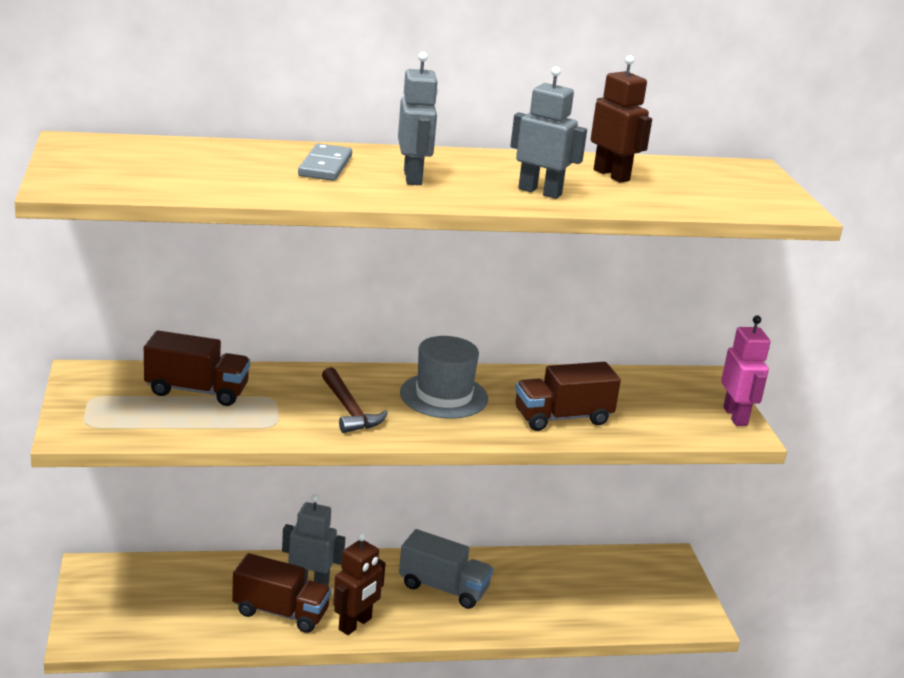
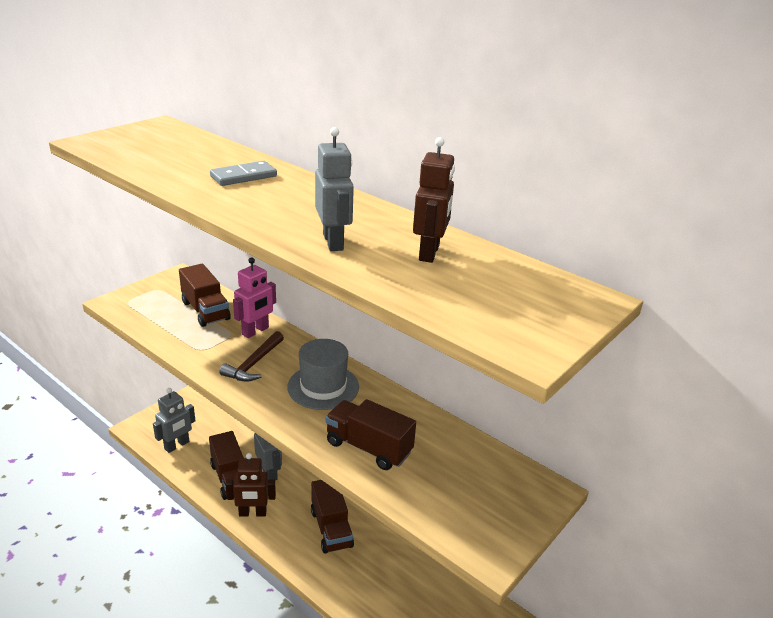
camera: 50 degrees right, 5 degrees up
grey robot [398,52,439,185] -> grey robot moved to [153,388,195,453]
grey truck [399,529,493,609] -> brown truck [311,480,354,554]
pink robot [721,315,770,426] -> pink robot moved to [233,257,276,338]

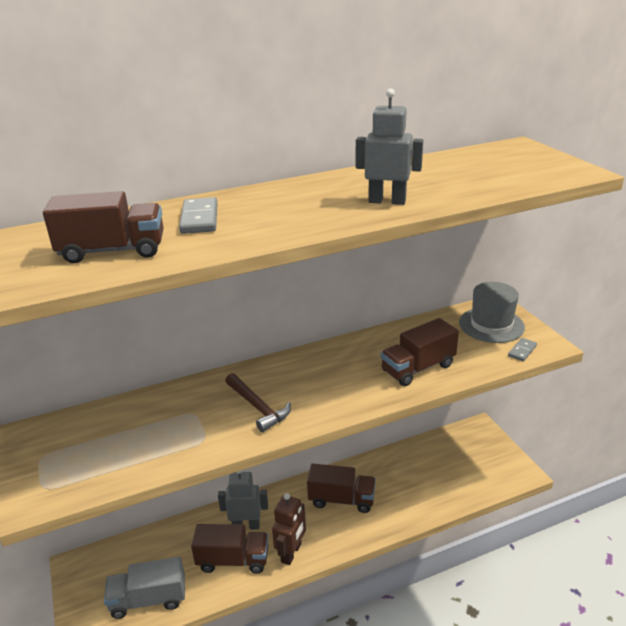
camera: 60 degrees left, 0 degrees up
grey robot [153,388,195,453] -> grey truck [104,557,185,619]
brown truck [179,264,231,327] -> brown truck moved to [43,191,164,263]
pink robot [233,257,276,338] -> none
grey hat [287,339,359,410] -> grey hat moved to [459,282,525,343]
brown robot [413,137,455,263] -> none
none -> grey domino [508,338,537,362]

